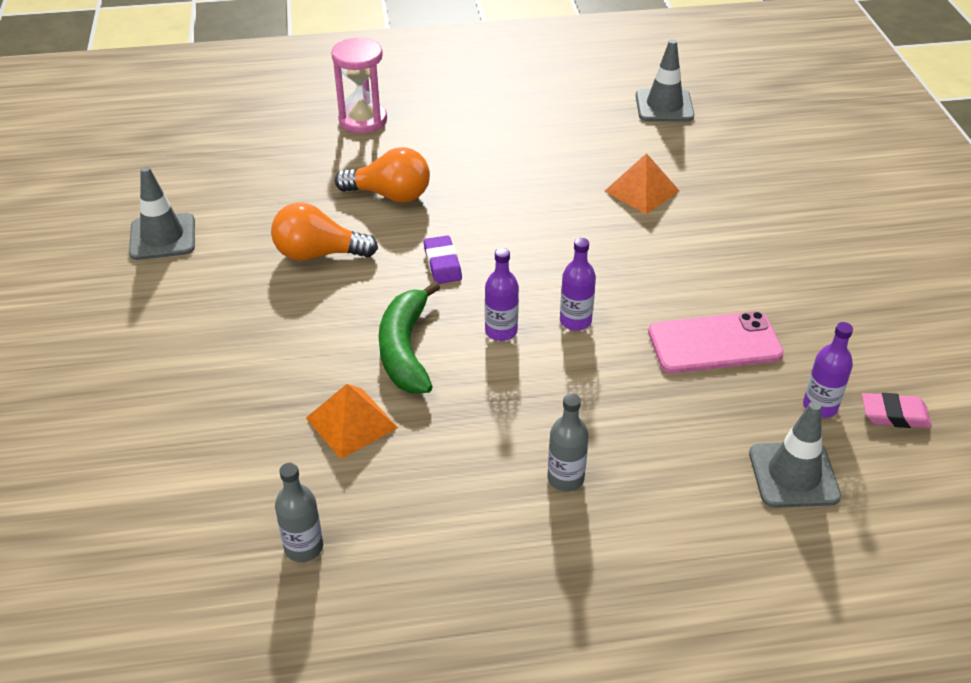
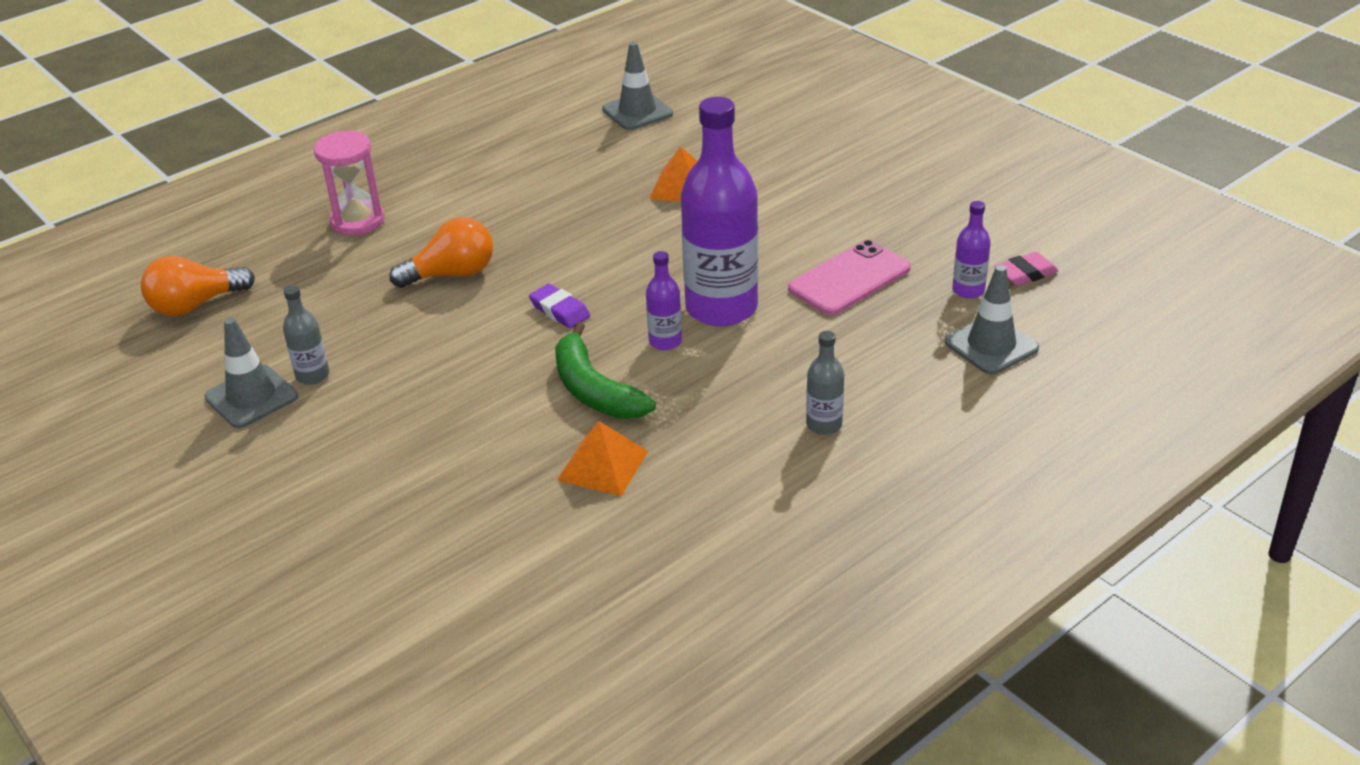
camera: 30 degrees left, 5 degrees down
orange light bulb [271,202,378,261] -> orange light bulb moved to [141,255,255,316]
grey bottle [275,463,323,562] -> grey bottle moved to [283,285,329,385]
purple bottle [560,238,596,330] -> purple bottle [681,97,758,326], size x2.24

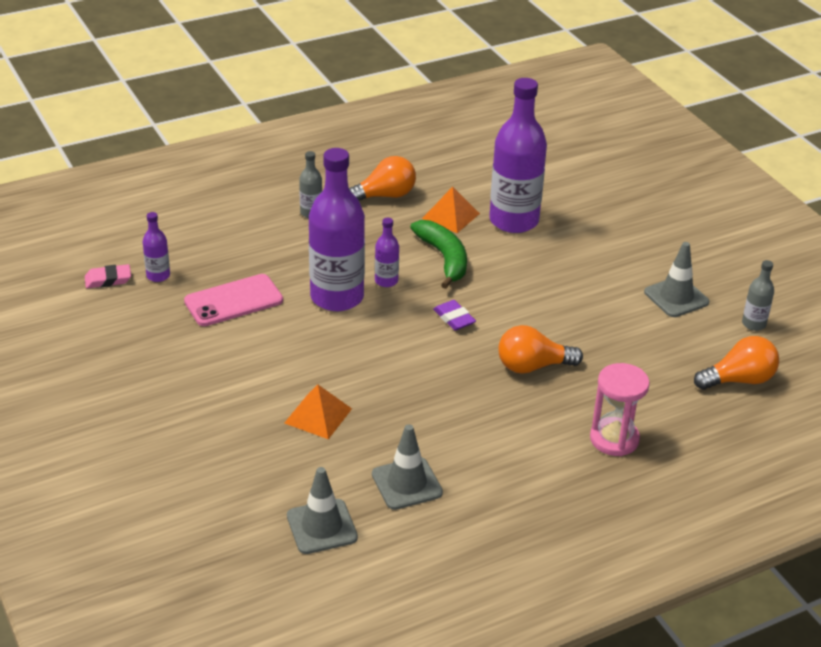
camera: 170 degrees left, 0 degrees up
grey bottle [283,285,329,385] -> grey bottle moved to [742,260,774,331]
grey traffic cone [945,265,1039,374] -> grey traffic cone moved to [372,424,443,510]
none -> orange light bulb [349,156,416,200]
none -> purple bottle [489,78,547,233]

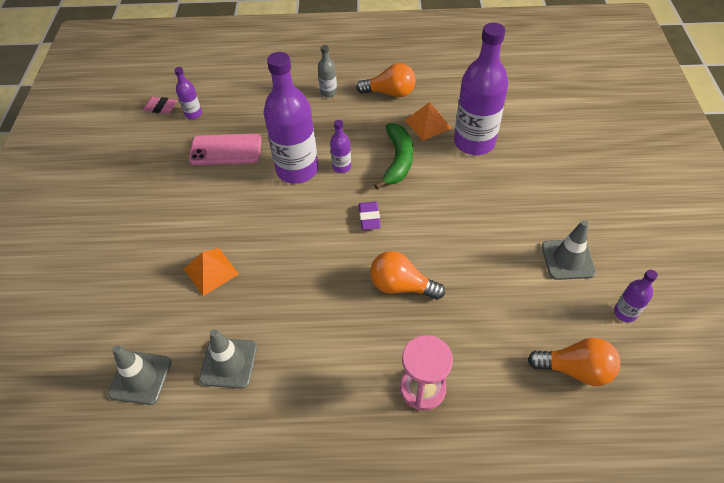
camera: 30 degrees right, 15 degrees up
grey bottle [742,260,774,331] -> purple bottle [614,270,658,322]

